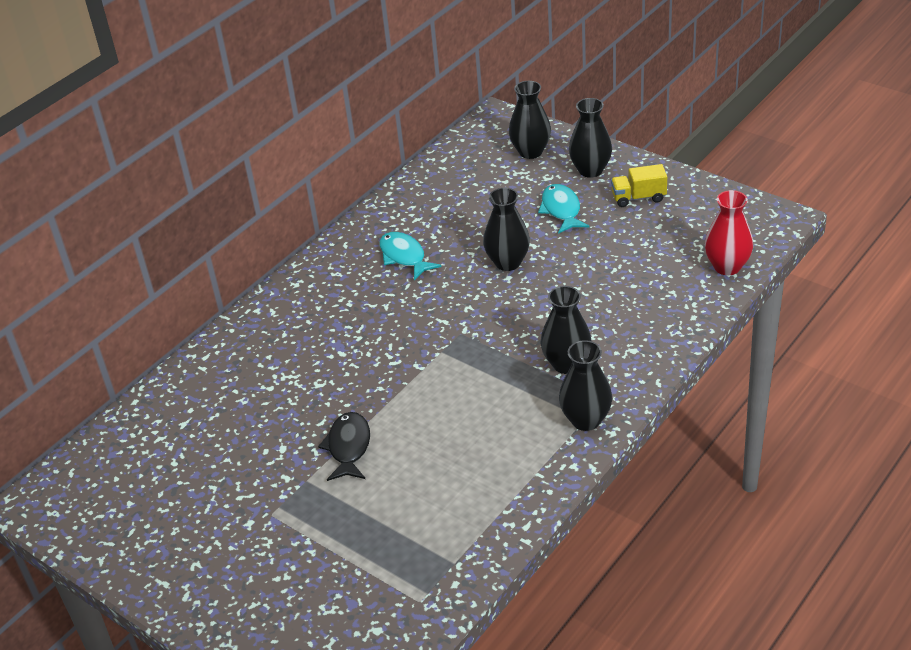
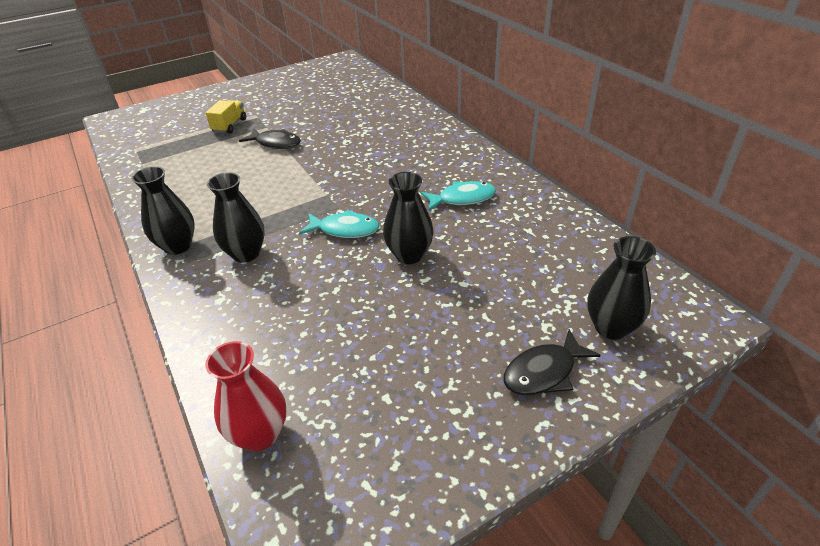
camera: 110 degrees right, 0 degrees up
turquoise fish [538,184,589,234] -> turquoise fish moved to [299,210,379,238]
black vase [569,98,612,178] -> black fish [504,329,601,396]
yellow truck [611,164,667,207] -> yellow truck moved to [205,100,246,134]

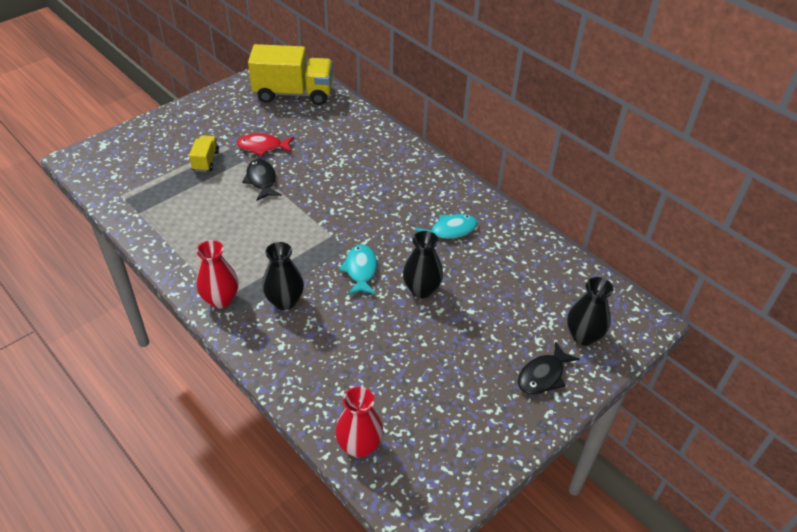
camera: 15 degrees left, 5 degrees up
black vase [131,166,195,255] -> red vase [196,240,238,309]
black fish [239,129,301,149] -> black fish turned 120 degrees counterclockwise [242,159,282,200]
turquoise fish [299,210,379,238] -> turquoise fish turned 90 degrees counterclockwise [339,244,377,295]
none -> red fish [237,134,294,156]
none -> yellow truck [248,44,333,105]

